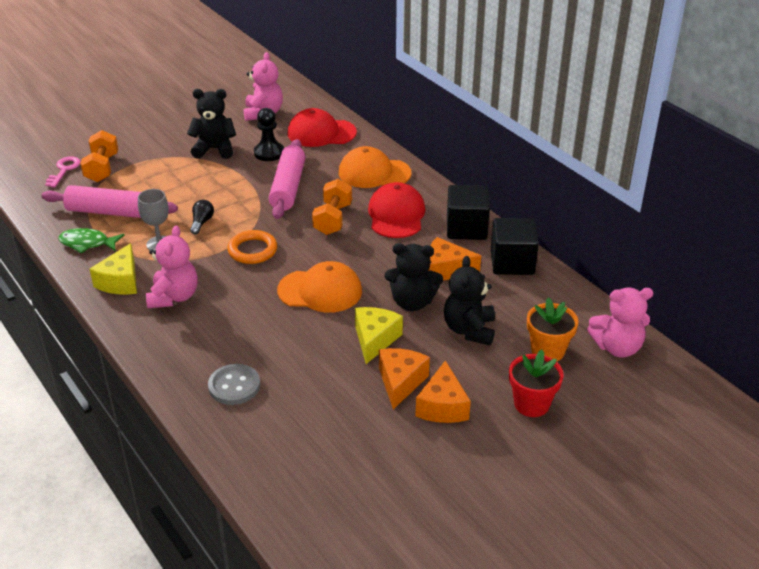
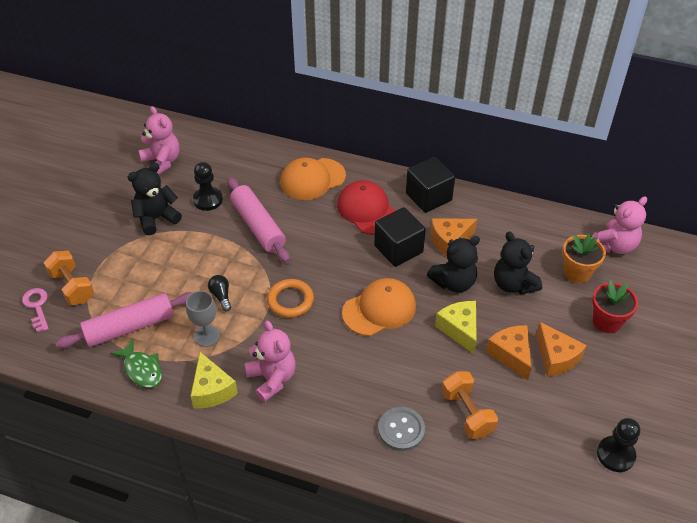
camera: 35 degrees left, 10 degrees up
green fish [58,228,124,253] -> green fish turned 105 degrees counterclockwise [110,339,162,388]
red cap [288,108,357,147] -> none
orange dumbbell [312,179,352,235] -> orange dumbbell moved to [441,371,498,439]
black cube [491,218,539,275] -> black cube moved to [374,207,426,267]
none -> black pawn [597,418,640,472]

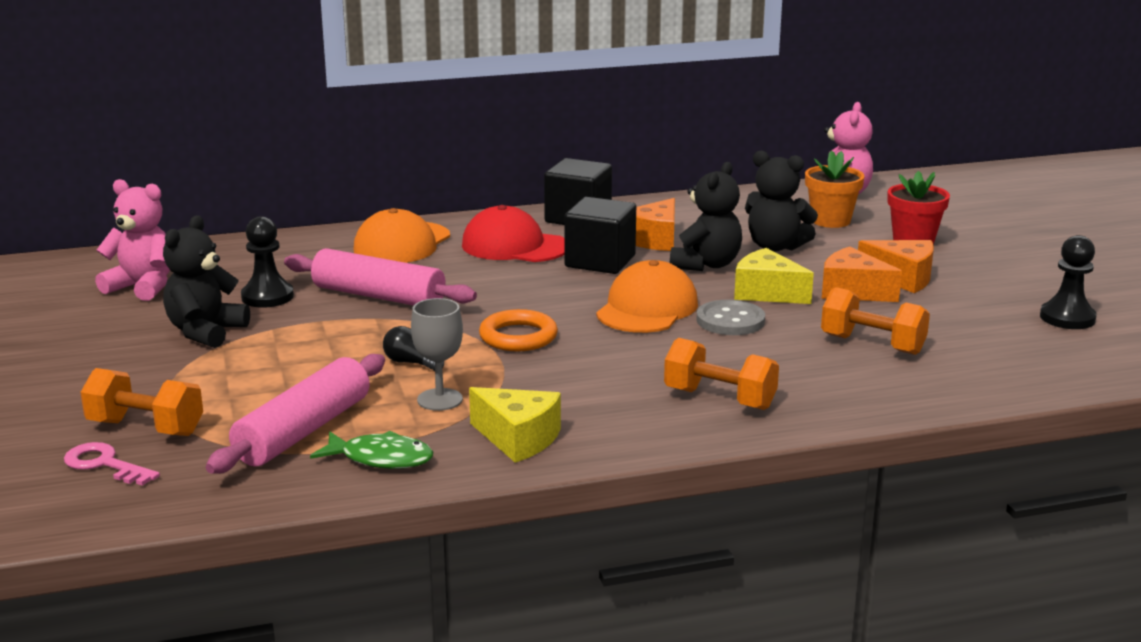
camera: 35 degrees left, 25 degrees down
pink teddy bear [245,321,296,402] -> none
grey button [378,407,425,451] -> grey button moved to [696,300,765,335]
none -> orange dumbbell [664,338,779,410]

